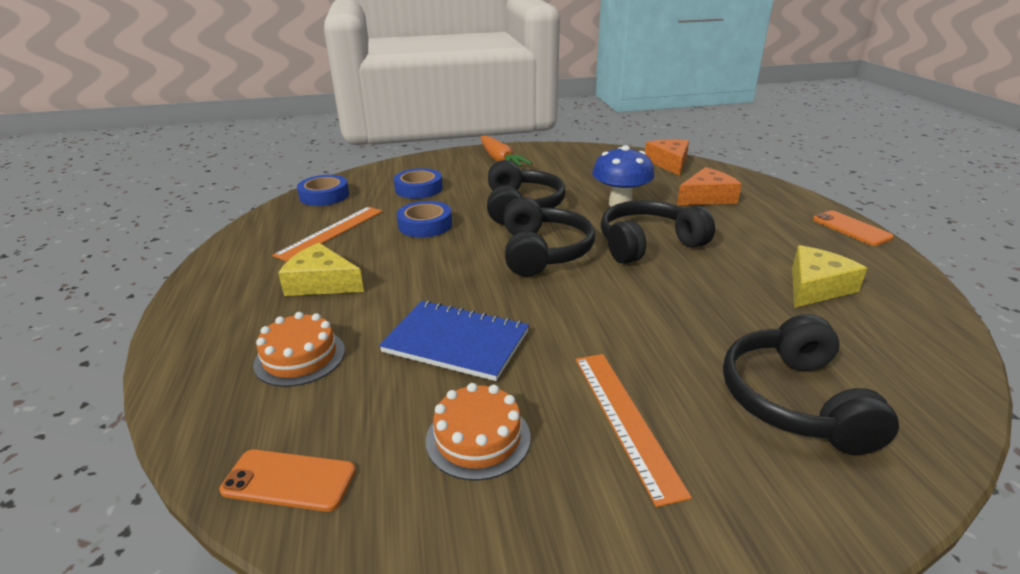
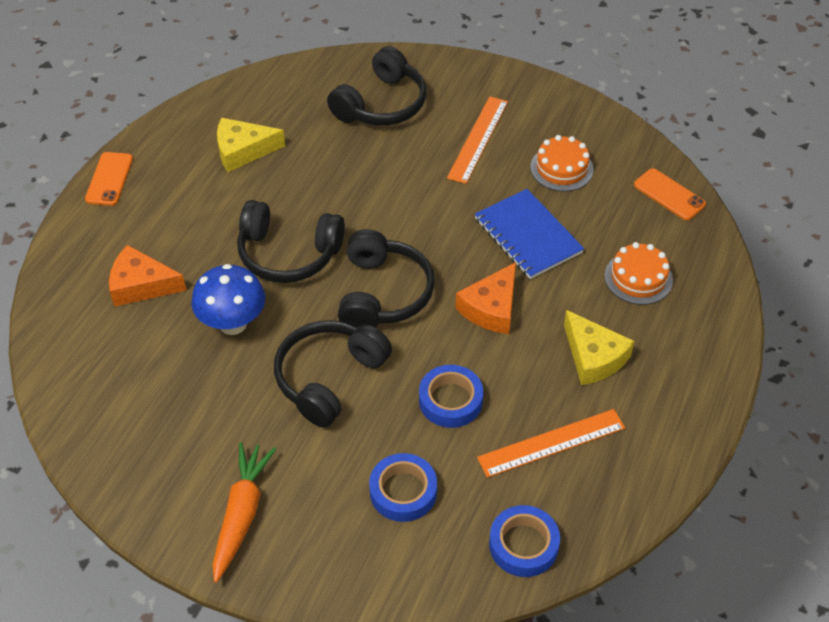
camera: 145 degrees left, 20 degrees up
black headphones [504,197,595,277] -> black headphones turned 150 degrees clockwise [338,229,435,328]
orange cheese [645,139,689,176] -> orange cheese moved to [455,262,516,334]

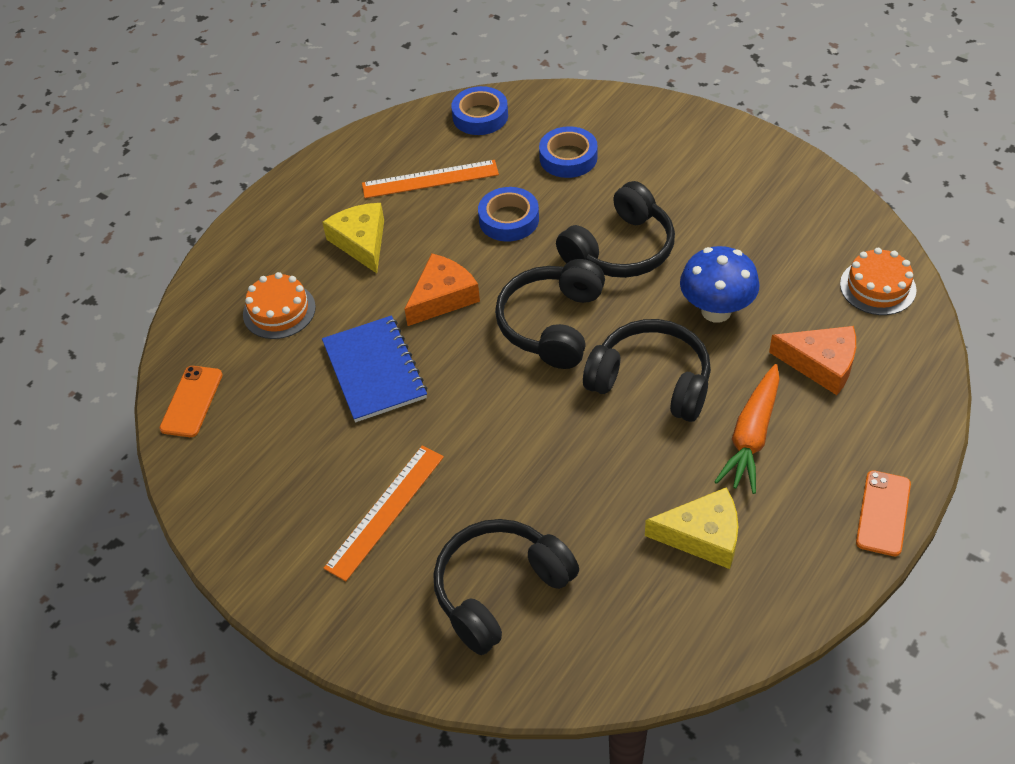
camera: 165 degrees left, 0 degrees up
orange carrot [212,442,276,583] -> orange carrot moved to [714,364,780,494]
orange cake [530,135,594,192] -> orange cake moved to [840,248,917,315]
orange phone [634,168,706,220] -> orange phone turned 45 degrees clockwise [160,366,223,437]

